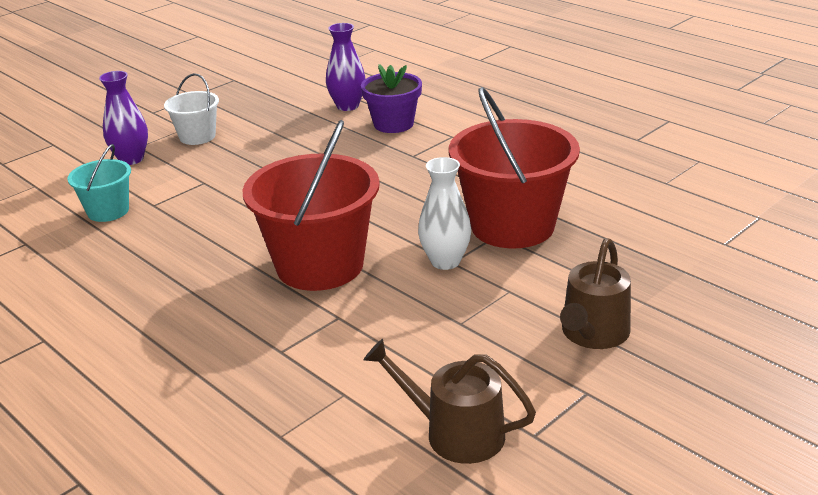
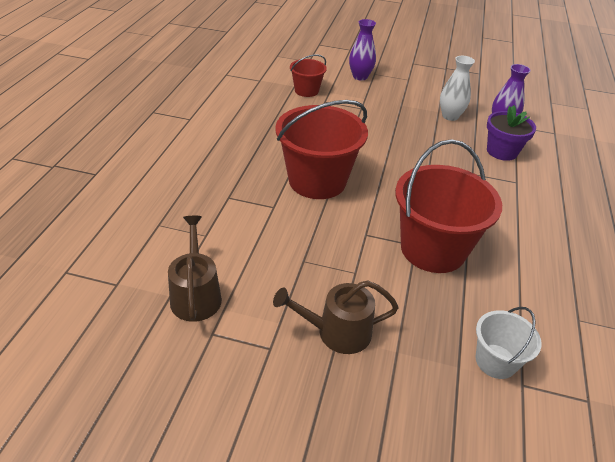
camera: 55 degrees right, 10 degrees up
turquoise bucket [67,144,131,222] -> red bucket [290,54,327,97]
white bucket [164,73,219,145] -> white bucket moved to [476,307,542,379]
white vase [418,157,471,270] -> white vase moved to [440,56,475,121]

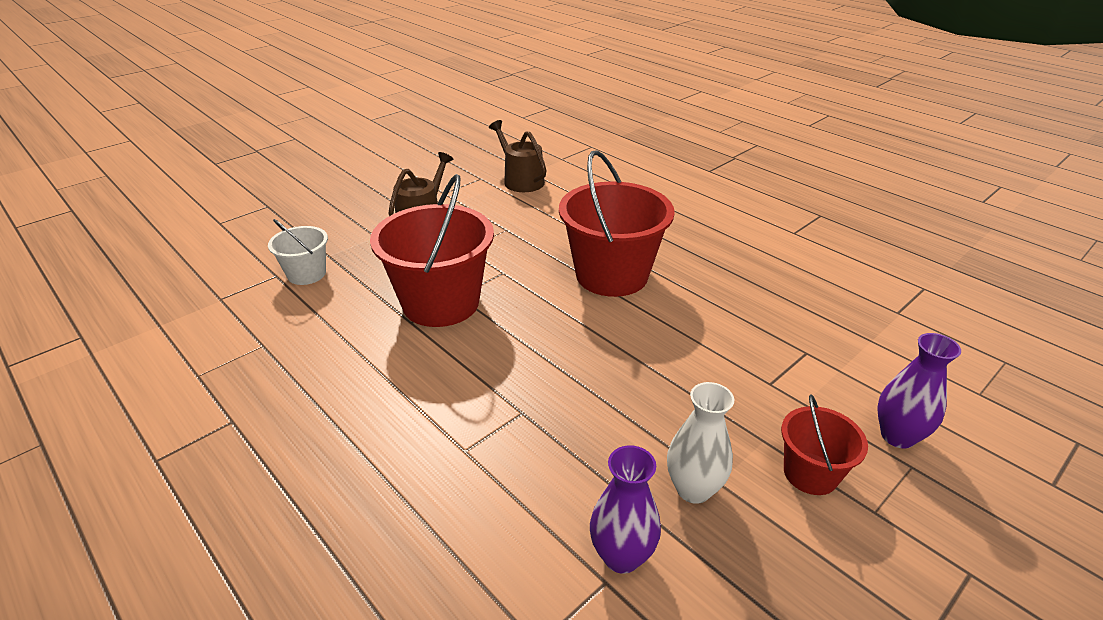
camera: 125 degrees right, 5 degrees down
brown watering can [168,216,222,322] -> brown watering can turned 150 degrees counterclockwise [489,120,546,192]
red bucket [290,54,327,97] -> red bucket moved to [781,394,868,495]
purple flower pot [487,105,536,161] -> none

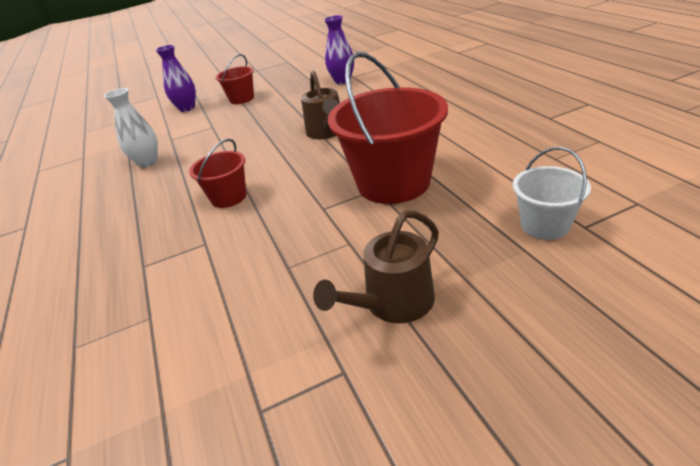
camera: 155 degrees left, 0 degrees up
brown watering can [489,120,546,192] -> brown watering can moved to [301,71,340,139]
red bucket [559,150,675,297] -> red bucket [189,139,247,208], size x0.52
white vase [667,382,734,504] -> white vase moved to [104,88,158,168]

